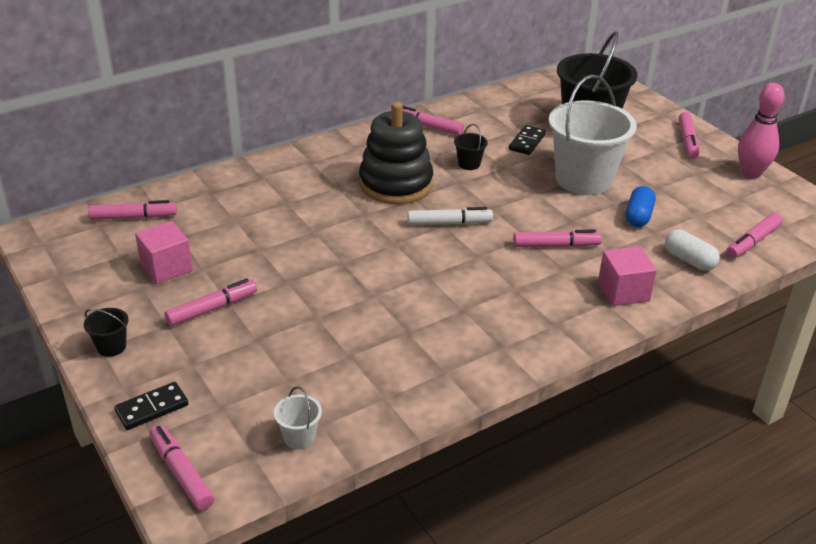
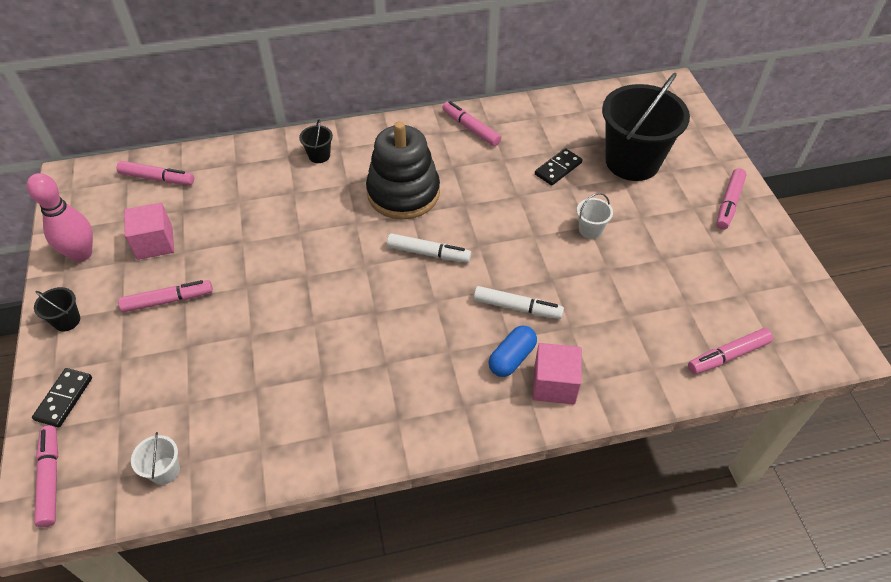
camera: 20 degrees right, 15 degrees up
black domino [114,382,189,430] -> black domino turned 60 degrees counterclockwise [32,368,92,428]
black bucket [454,124,488,170] -> black bucket moved to [299,119,333,163]
pink marker [513,230,602,247] -> white marker [474,286,564,319]
white bucket [549,75,637,195] -> white bucket [577,193,613,239], size x0.40
blue capsule [626,186,656,227] -> blue capsule moved to [489,326,537,377]
white capsule [665,230,720,271] -> none
pink bowling pin [738,83,785,179] -> pink bowling pin moved to [27,173,93,262]

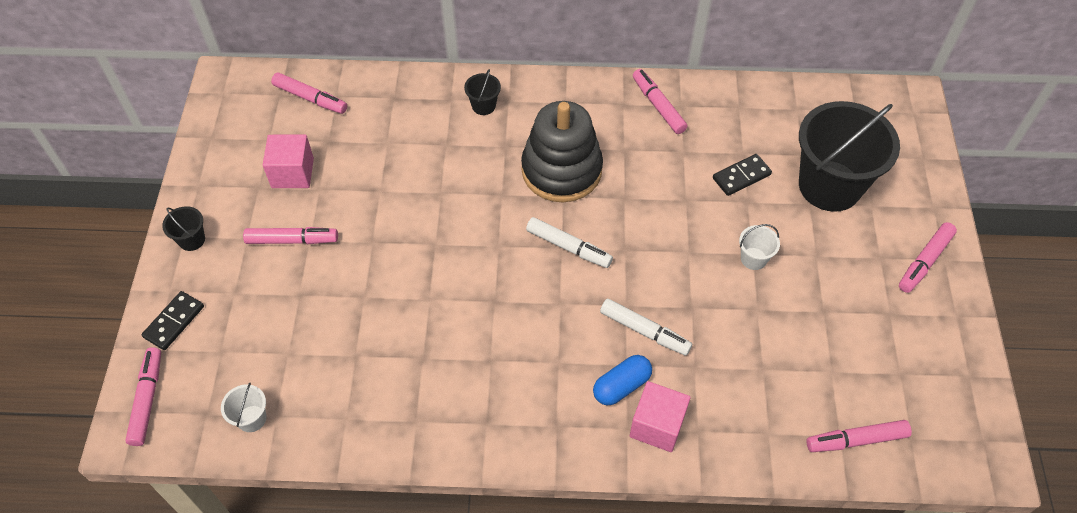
camera: 15 degrees right, 5 degrees up
pink bowling pin [27,173,93,262] -> none

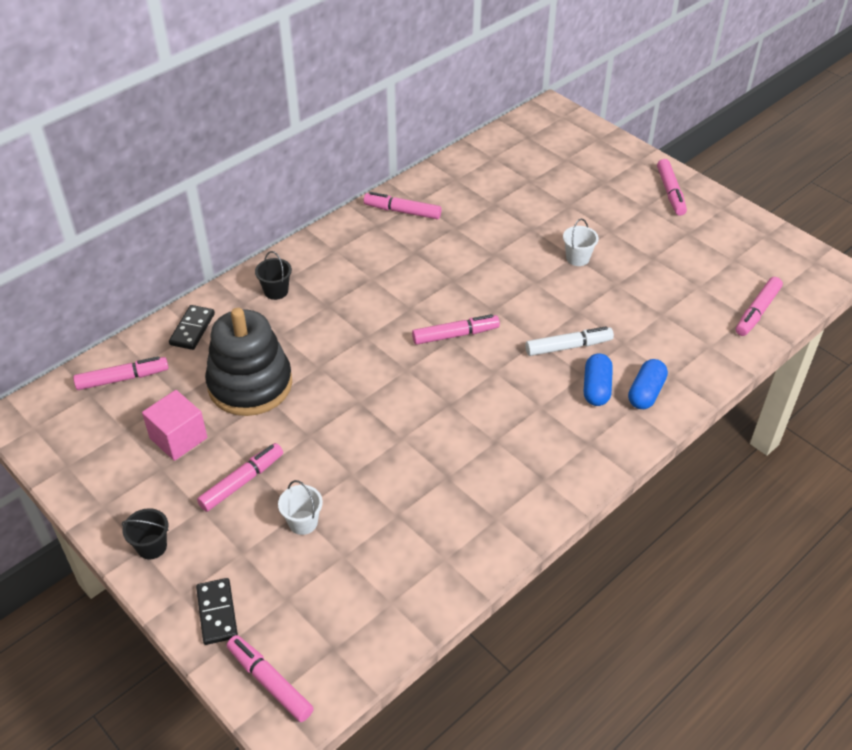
camera: 45 degrees left, 10 degrees down
white bucket [221,383,266,432] -> white bucket moved to [278,480,323,535]
black stacking toy [521,101,603,202] -> black stacking toy moved to [205,308,292,416]
white marker [526,217,613,268] -> pink marker [412,314,500,345]
pink cube [630,381,691,452] -> blue capsule [628,359,668,409]
black domino [713,154,772,196] -> black domino moved to [169,305,215,350]
black bucket [799,101,900,212] -> none

